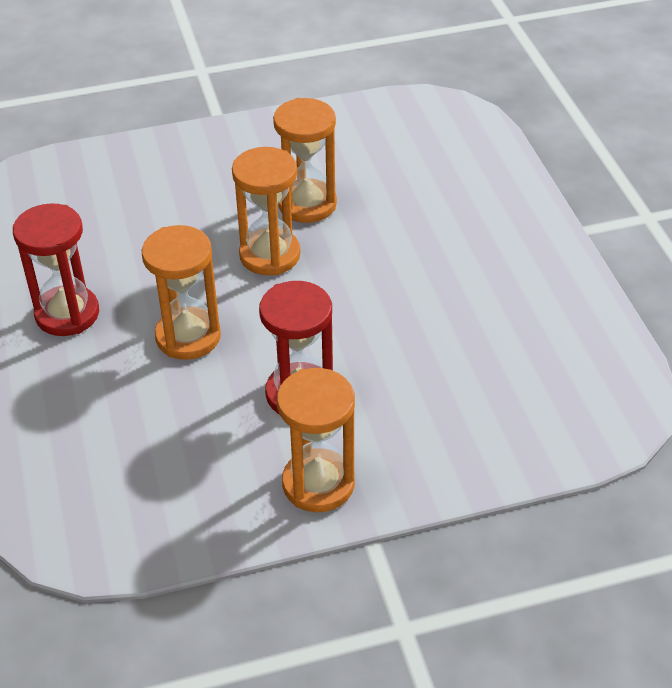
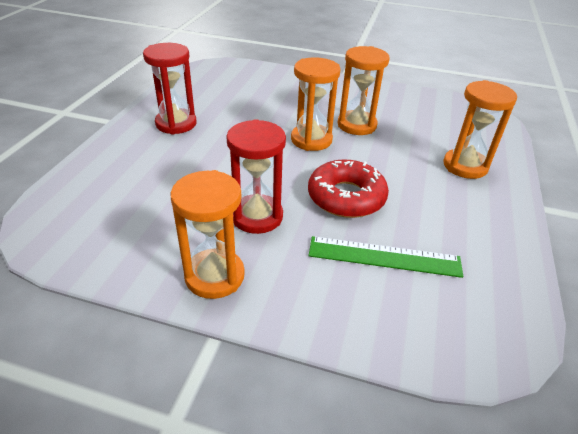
camera: 30 degrees right, 5 degrees down
orange hourglass [142,225,221,360] -> orange hourglass moved to [443,80,517,179]
none -> red donut [308,159,389,218]
none -> green ruler [309,236,464,278]

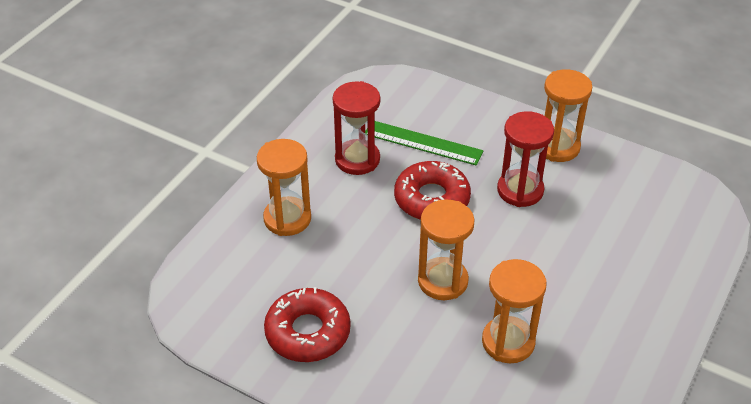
camera: 165 degrees left, 5 degrees up
red hourglass [143,43,196,135] -> red hourglass moved to [333,81,380,175]
orange hourglass [338,46,390,135] -> orange hourglass moved to [482,259,547,363]
none -> red donut [264,287,351,362]

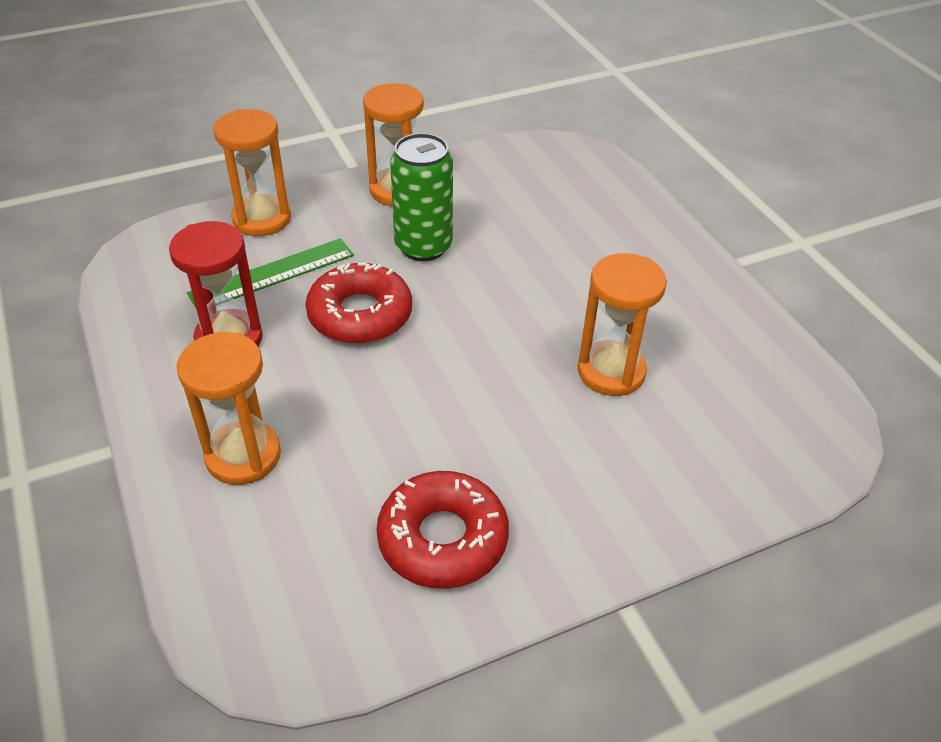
camera: 55 degrees left, 0 degrees up
orange hourglass [418,200,475,300] -> orange hourglass moved to [213,109,291,236]
red hourglass [497,111,554,207] -> green can [390,133,453,261]

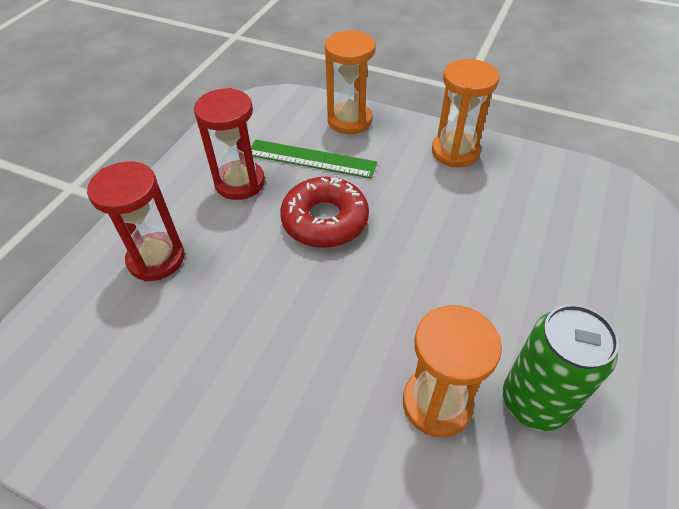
camera: 50 degrees right, 5 degrees up
orange hourglass [176,332,281,485] -> red hourglass [87,161,185,282]
red donut [376,471,509,589] -> none
green can [390,133,453,261] -> green can moved to [503,304,619,431]

